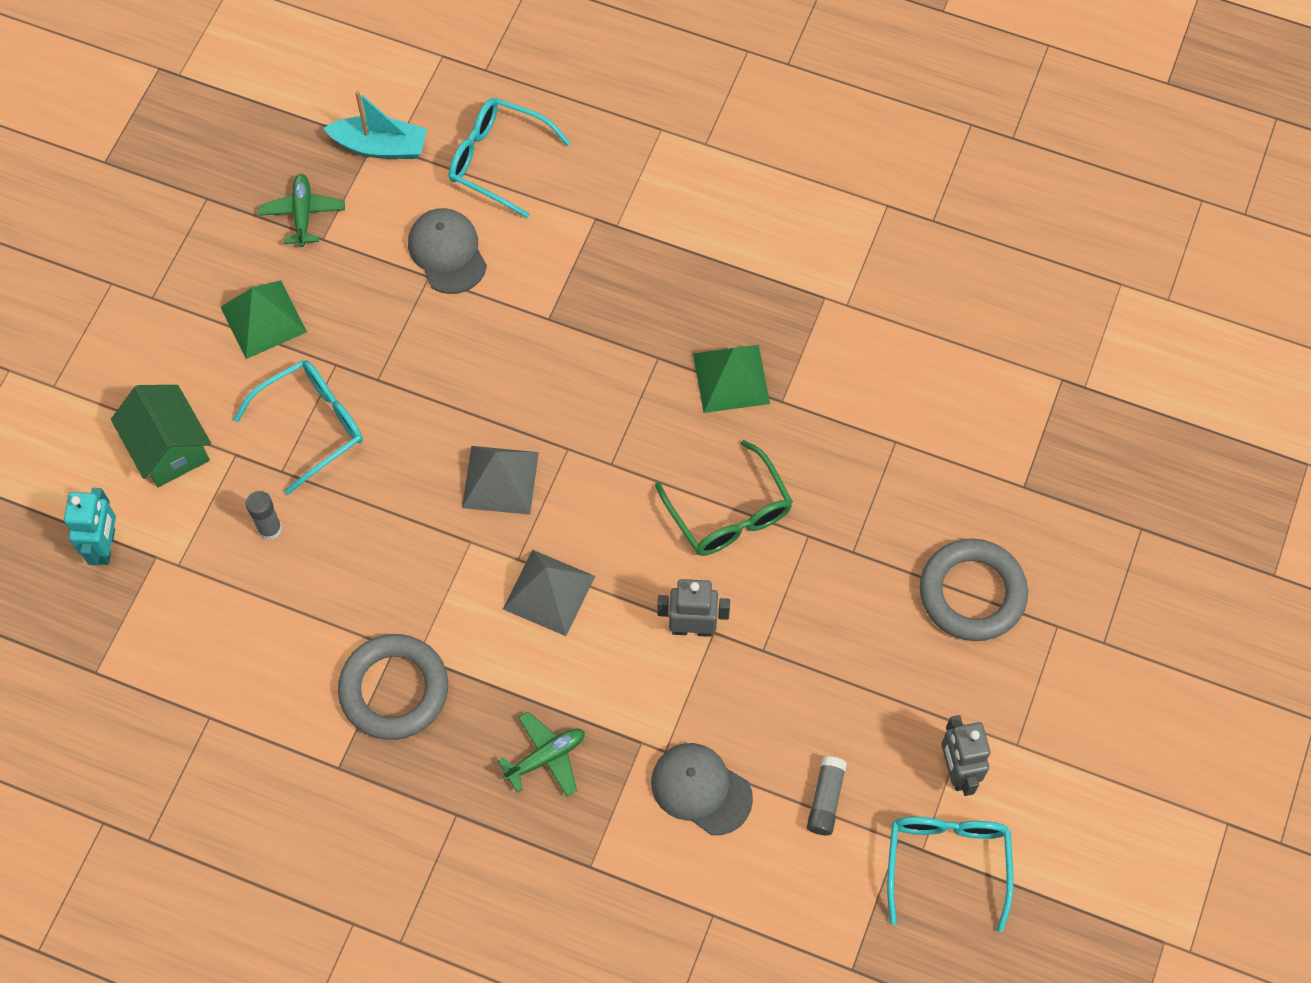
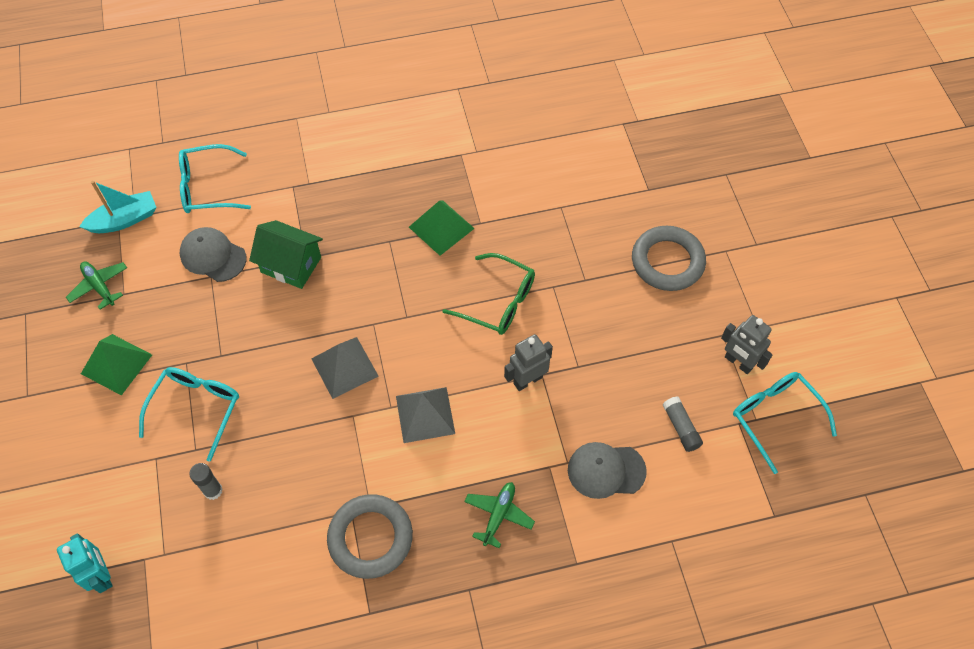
camera: 35 degrees left, 5 degrees down
green house [111,385,211,487] -> green house moved to [249,220,323,289]

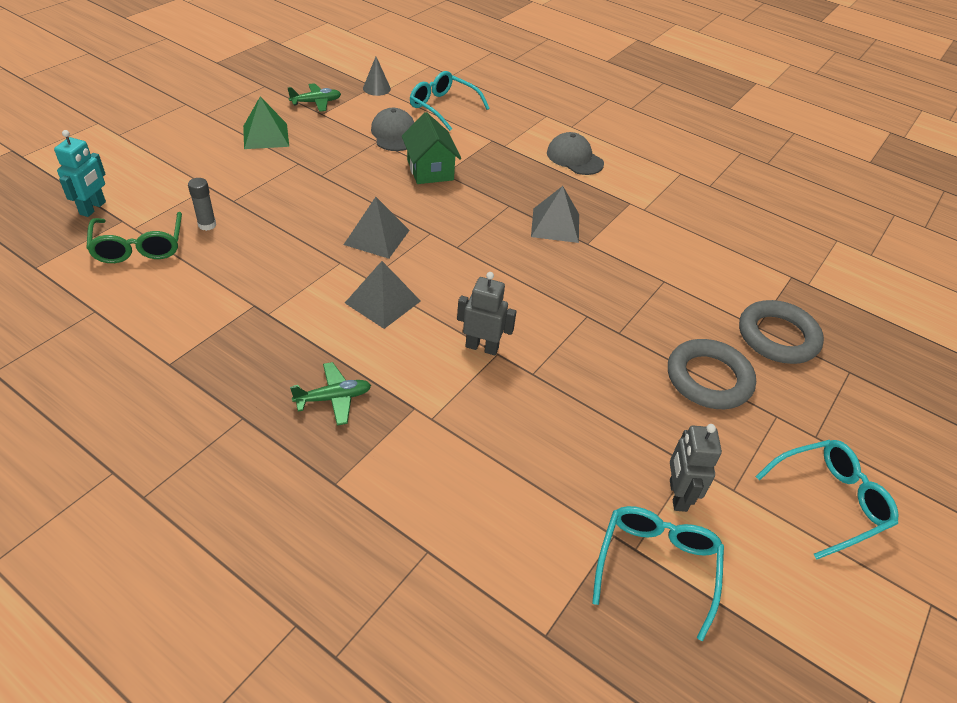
camera: 45 degrees right, 15 degrees down
green plane [66,262,127,310] -> green plane turned 60 degrees clockwise [288,83,341,112]
turquoise boat [79,181,156,233] -> grey cone [363,57,391,96]
turquoise glasses [139,367,239,462] -> turquoise glasses moved to [755,440,898,560]
grey ring [327,494,413,579] -> grey ring moved to [739,300,824,364]
green pyramid [409,200,475,256] -> grey pyramid [531,186,579,243]
green glasses [442,253,535,335] -> green glasses moved to [86,212,182,263]
grey cap [568,442,647,499] -> grey cap moved to [547,132,604,175]
grey glue stick [663,397,703,452] -> none

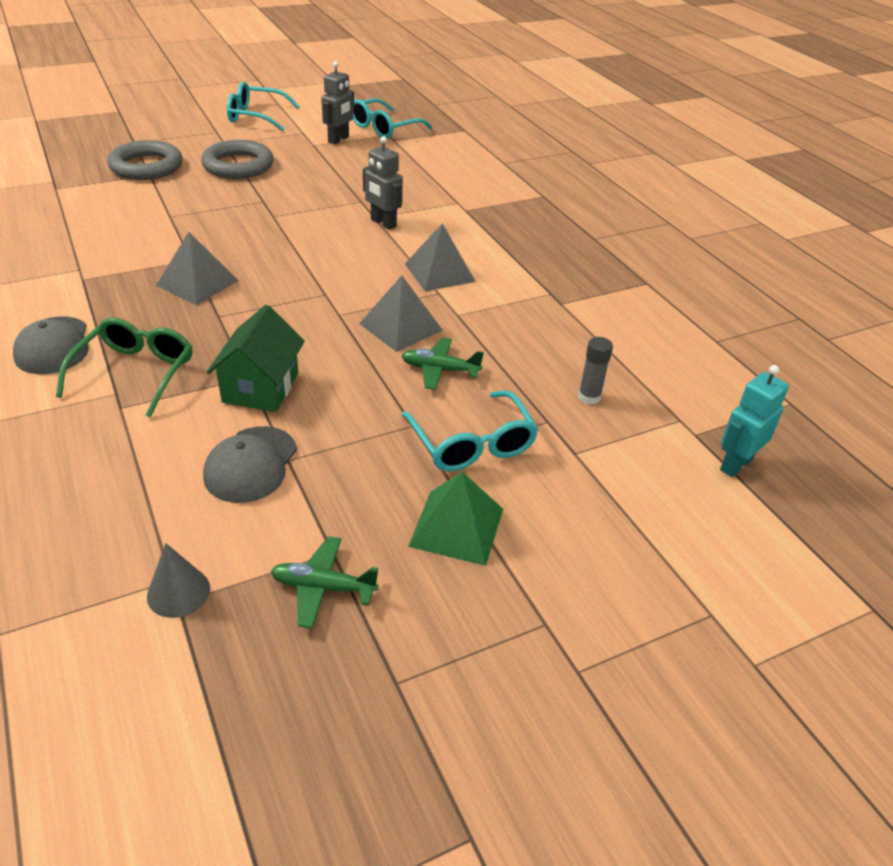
camera: 150 degrees left, 5 degrees down
green glasses [86,212,182,263] -> green glasses moved to [56,318,192,418]
green plane [290,362,371,426] -> green plane moved to [402,337,484,390]
turquoise glasses [410,71,490,131] -> turquoise glasses moved to [401,390,538,471]

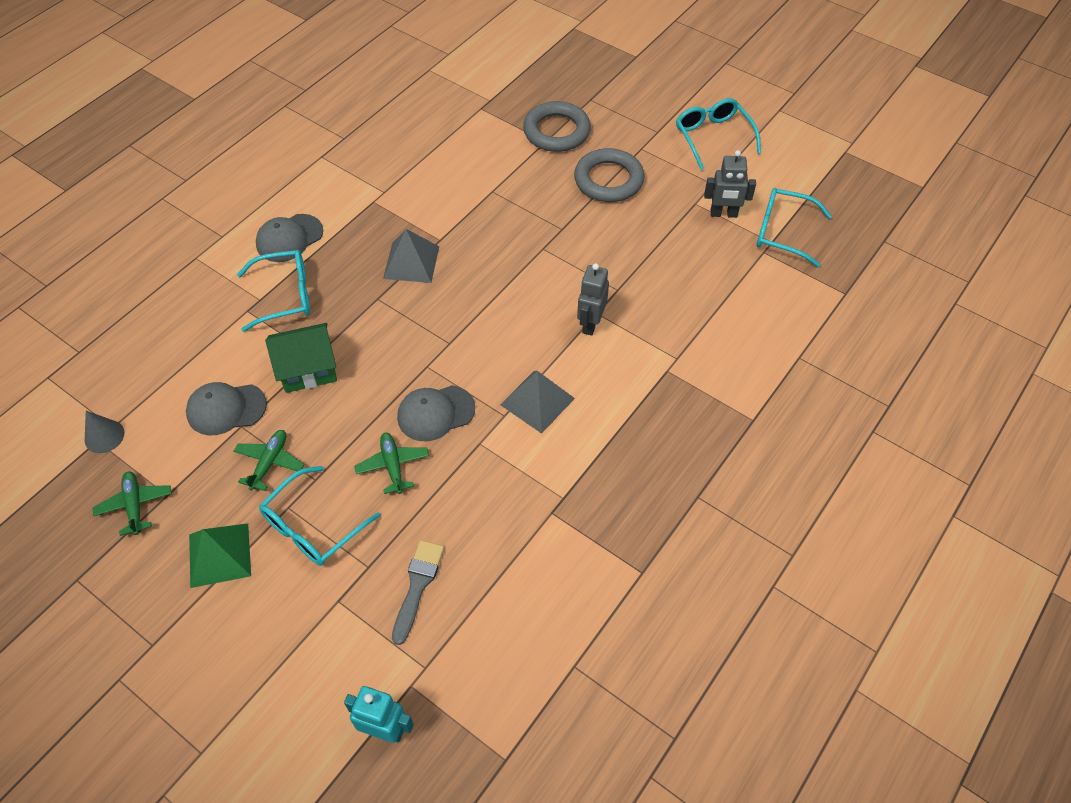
camera: 65 degrees right, 15 degrees up
green glasses [56,318,192,418] -> turquoise glasses [237,250,310,332]
grey pyramid [359,275,443,352] -> grey cap [397,385,475,441]
grey glue stick [578,337,613,405] -> grey brush [392,540,444,645]
none -> green plane [233,430,304,491]

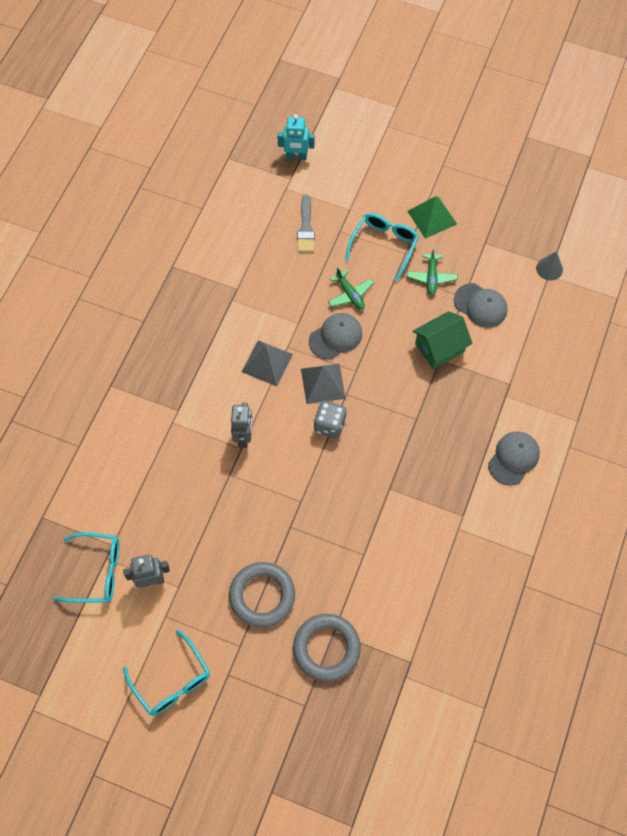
camera: 165 degrees right, 10 degrees up
green plane [93,471,172,536] -> none
grey cap [186,382,267,435] -> grey cap turned 60 degrees clockwise [454,283,507,328]
turquoise glasses [237,250,310,332] -> none
grey pyramid [383,229,439,283] -> grey pyramid moved to [301,364,346,404]
none -> grey dice [314,401,346,438]

